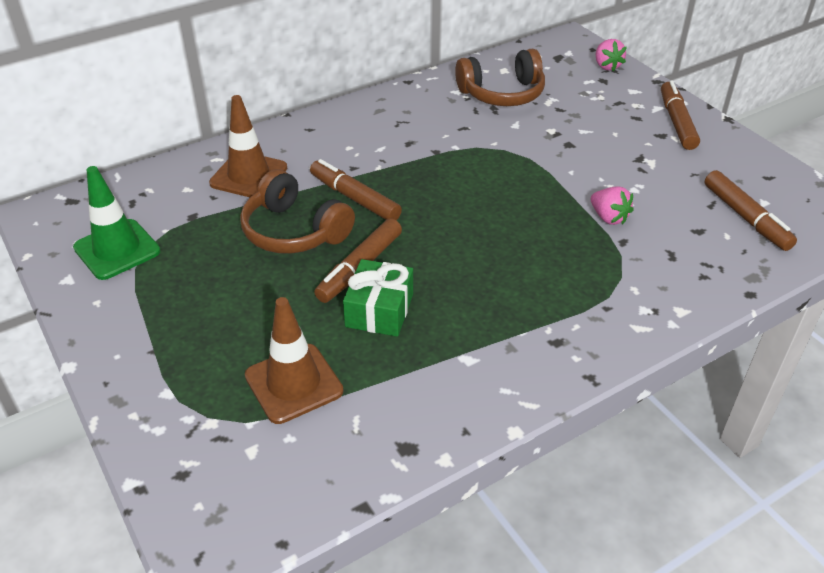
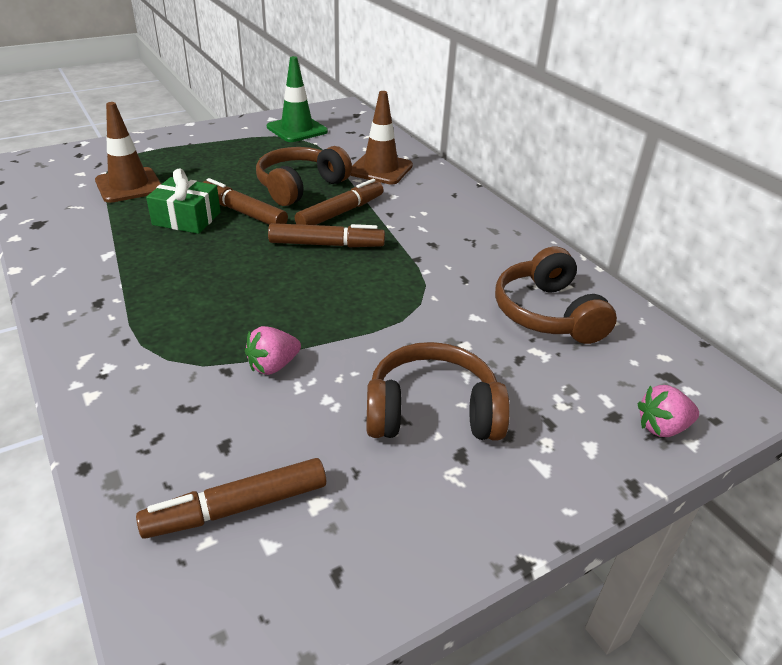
camera: 90 degrees right, 5 degrees down
brown marker [661,81,700,150] -> brown marker moved to [268,223,385,247]
none -> brown headphones [366,342,510,441]

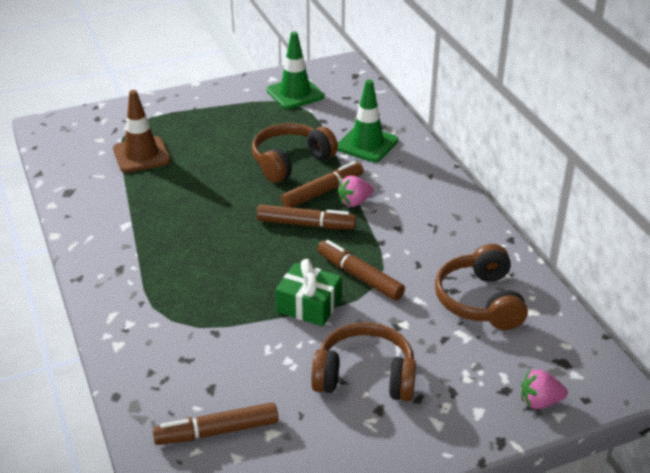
camera: 10 degrees right, 0 degrees up
green gift [146,168,221,234] -> green gift moved to [276,259,341,326]
brown marker [202,178,288,225] -> brown marker moved to [317,240,405,301]
pink strawberry [245,326,301,375] -> pink strawberry moved to [337,176,374,207]
brown traffic cone [350,91,413,184] -> green traffic cone [338,79,398,162]

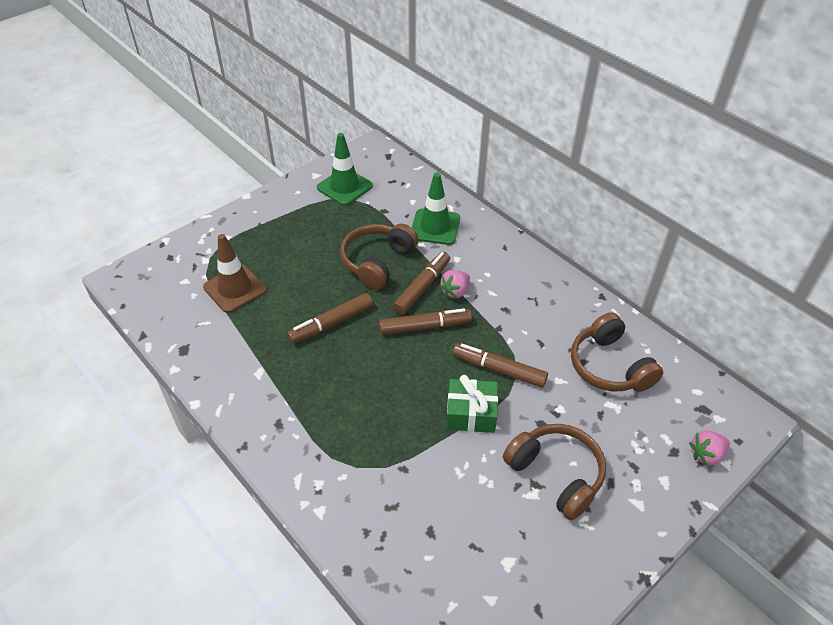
camera: 20 degrees left, 10 degrees up
brown marker [152,402,279,445] -> brown marker moved to [287,293,373,344]
brown headphones [311,322,416,401] -> brown headphones turned 60 degrees clockwise [503,424,606,520]

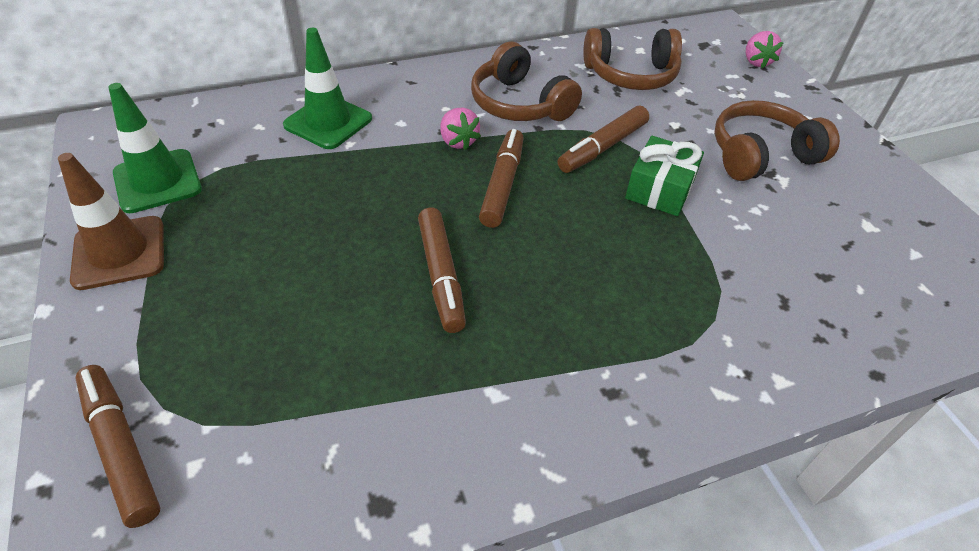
camera: 70 degrees left, 0 degrees up
brown traffic cone [203,234,267,313] -> brown traffic cone moved to [58,153,164,290]
brown headphones [340,224,419,290] -> brown headphones moved to [471,41,582,121]
brown marker [393,252,450,315] -> brown marker moved to [75,365,160,528]

